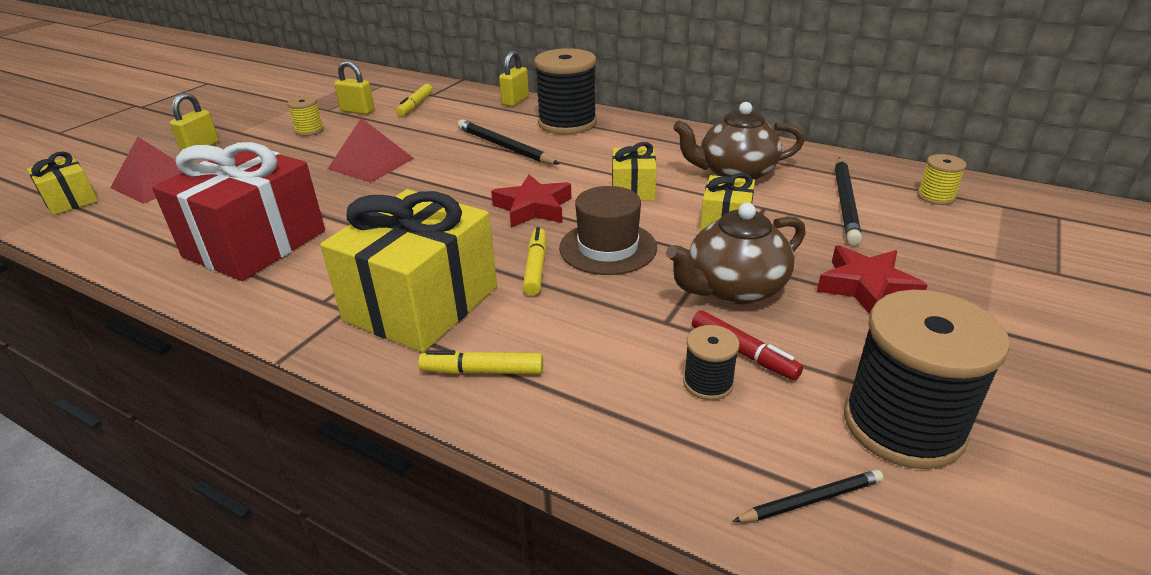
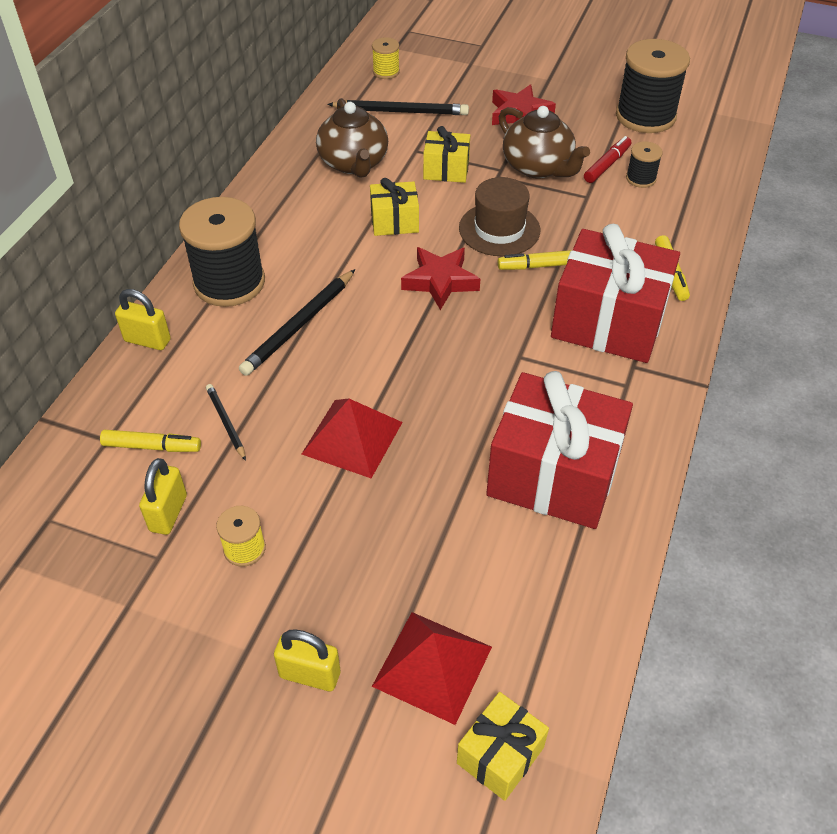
camera: 100 degrees left, 15 degrees up
yellow gift [320,189,497,352] -> red gift [551,224,680,363]
black pencil [732,470,883,522] -> black pencil moved to [206,384,246,461]

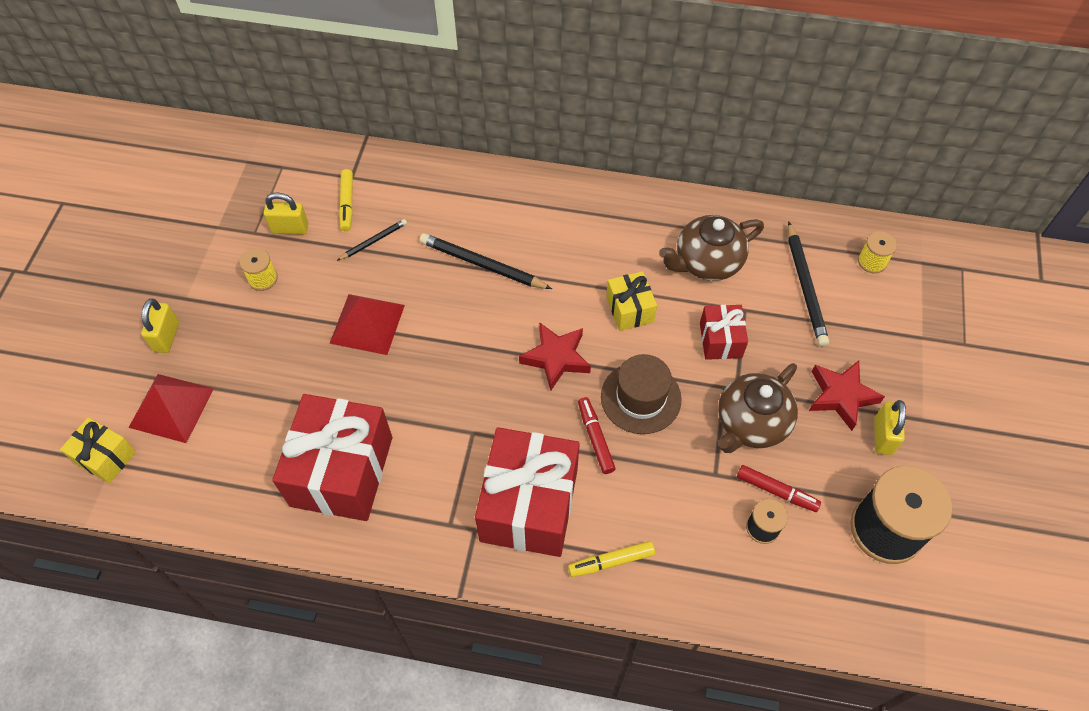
camera: 80 degrees right, 10 degrees up
yellow padlock [115,289,171,350] -> yellow padlock moved to [874,400,906,455]
black spool [179,197,265,307] -> none
yellow gift [423,126,470,183] -> red gift [700,305,748,360]
yellow marker [498,250,572,270] -> red marker [578,397,616,474]

